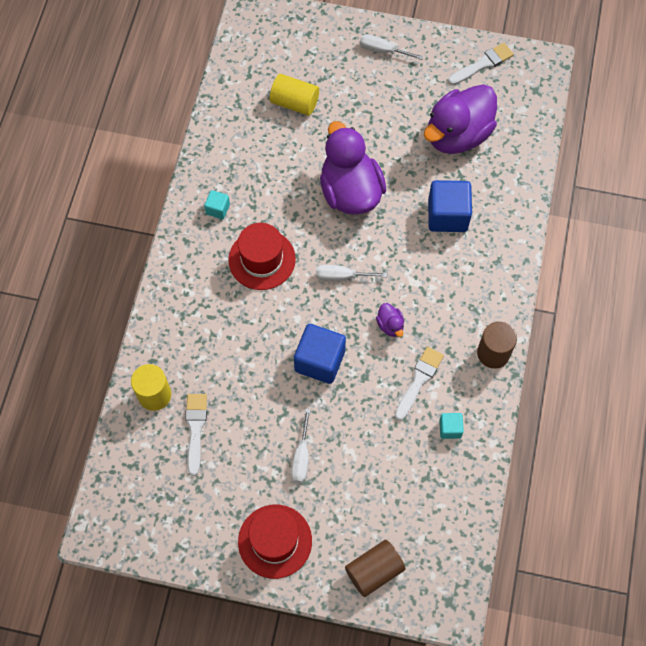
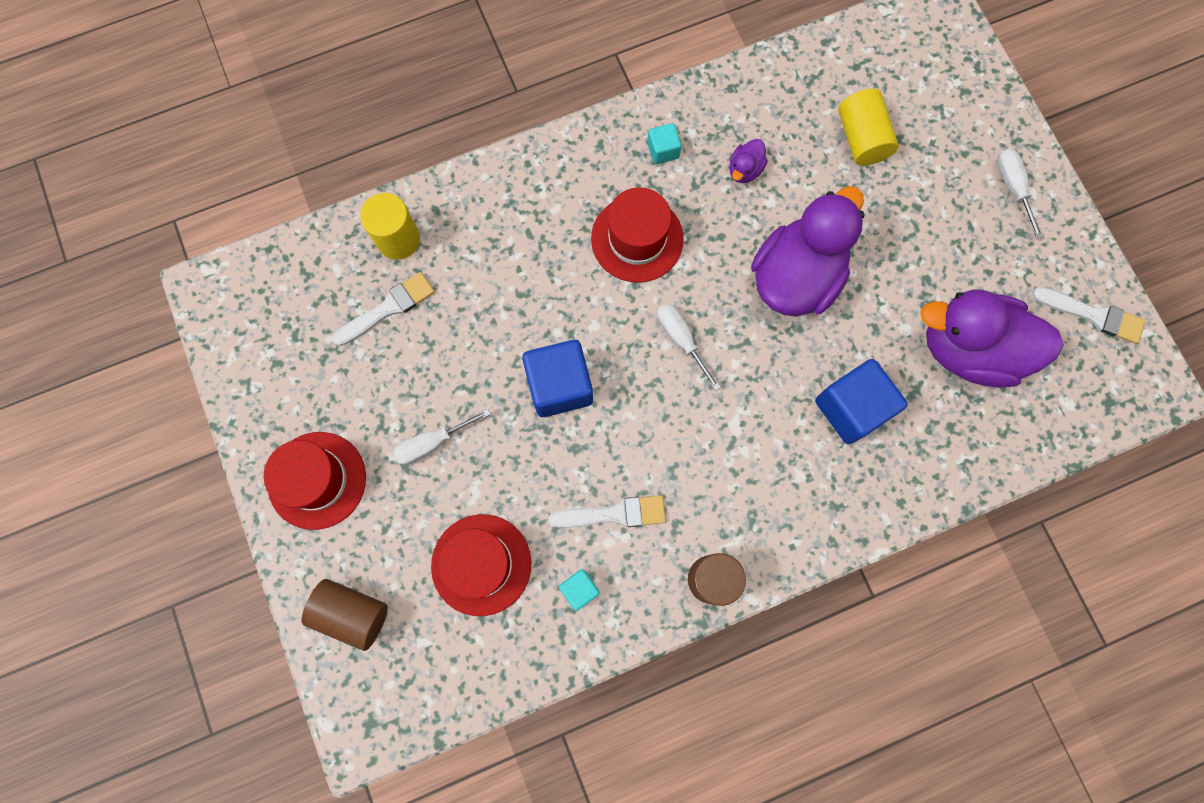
camera: 55 degrees right, 10 degrees up
purple duck [376,303,404,337] -> purple duck moved to [729,139,768,183]
none -> red hat [431,514,531,616]

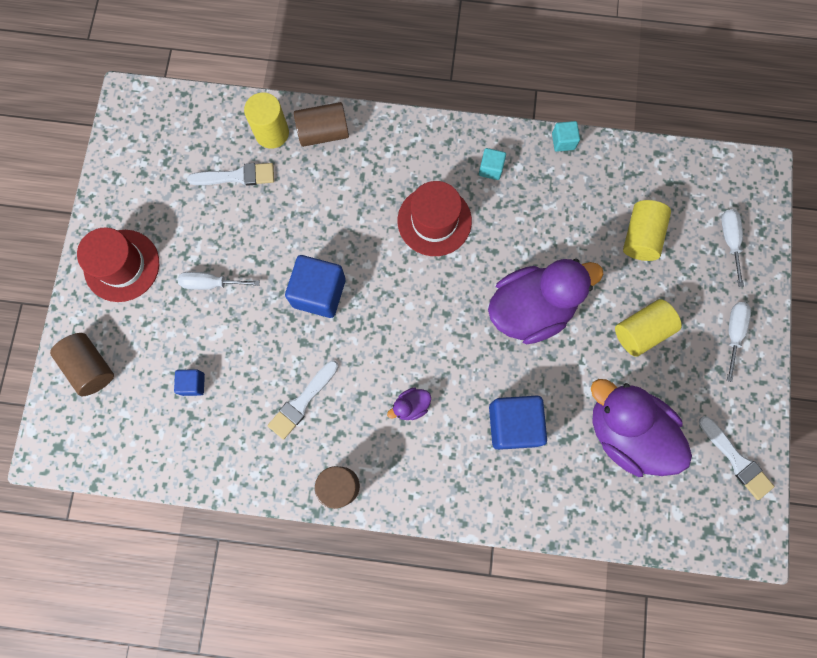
camera: 30 degrees right, 0 degrees up
red hat [431,514,531,616] -> blue cube [174,369,205,396]
white brush [548,495,666,528] -> white brush turned 105 degrees clockwise [267,360,339,440]
turquoise cube [559,569,600,611] -> turquoise cube moved to [552,121,580,152]
white screwdriver [657,303,721,391] -> white screwdriver moved to [721,209,744,287]
purple duck [729,139,768,183] -> purple duck moved to [387,387,431,420]
none -> brown cylinder [294,102,349,147]
none -> yellow cylinder [615,299,682,357]

